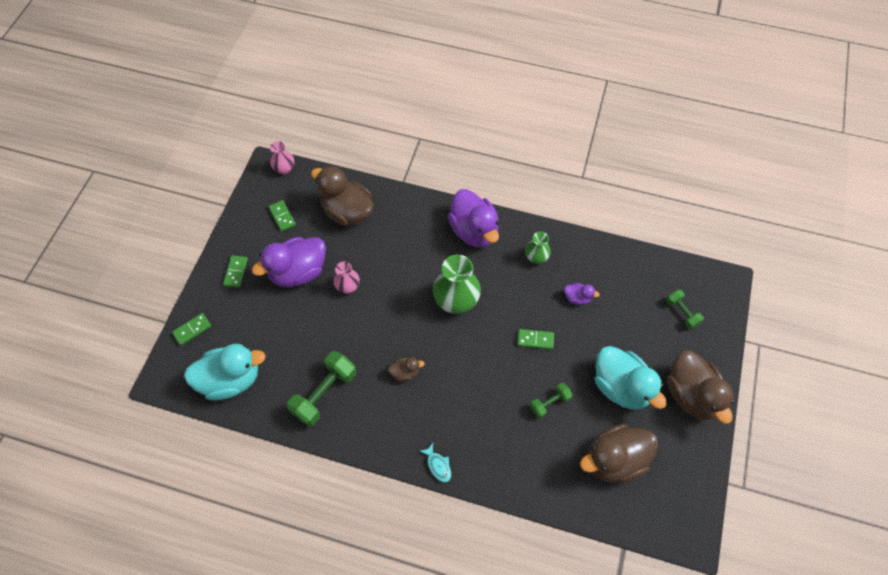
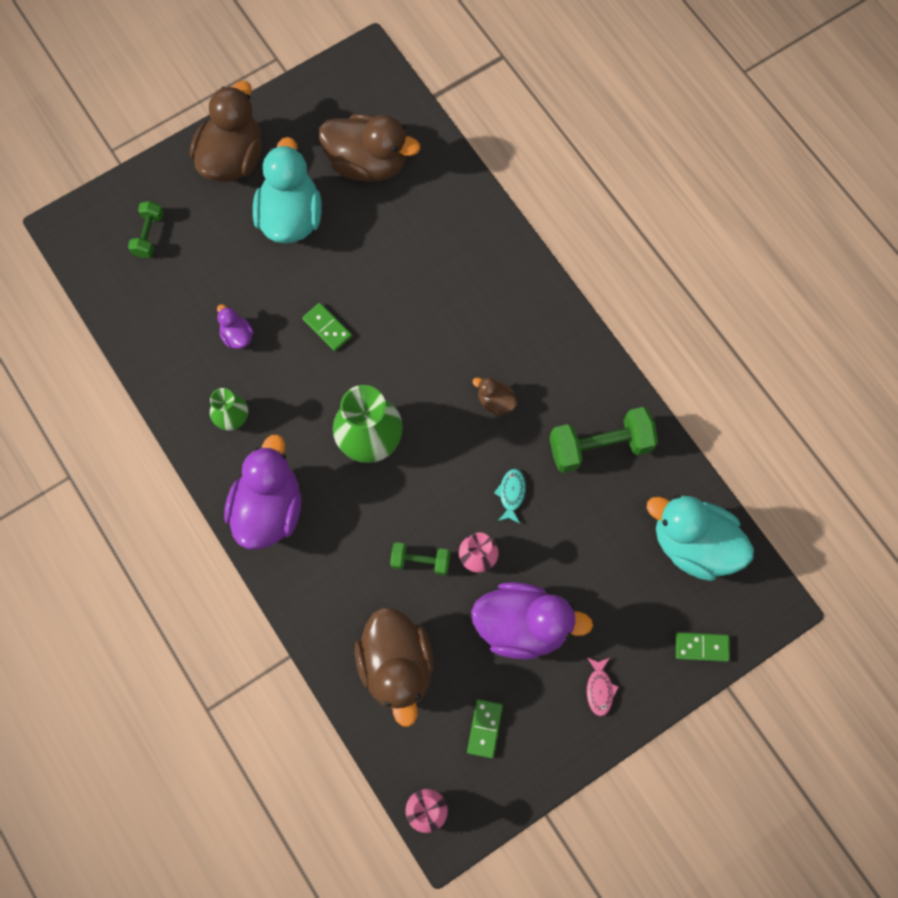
camera: 140 degrees left, 10 degrees up
green domino [223,255,248,288] -> pink fish [587,658,618,716]
turquoise fish [420,443,451,483] -> turquoise fish moved to [494,469,526,524]
green dumbbell [530,383,573,419] -> green dumbbell moved to [390,542,450,575]

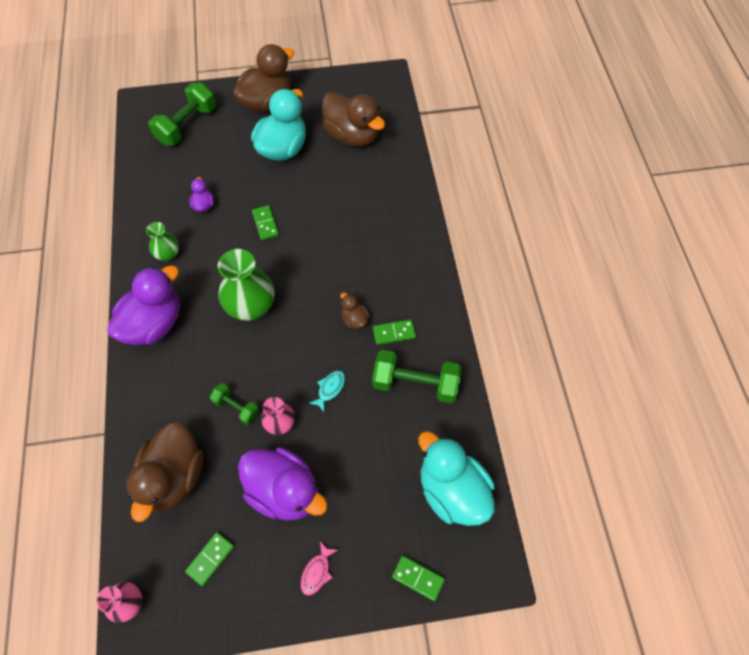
camera: 25 degrees right, 10 degrees down
green dumbbell [128,201,164,258] -> green dumbbell [149,83,216,145], size x1.78
none -> green domino [373,320,416,345]

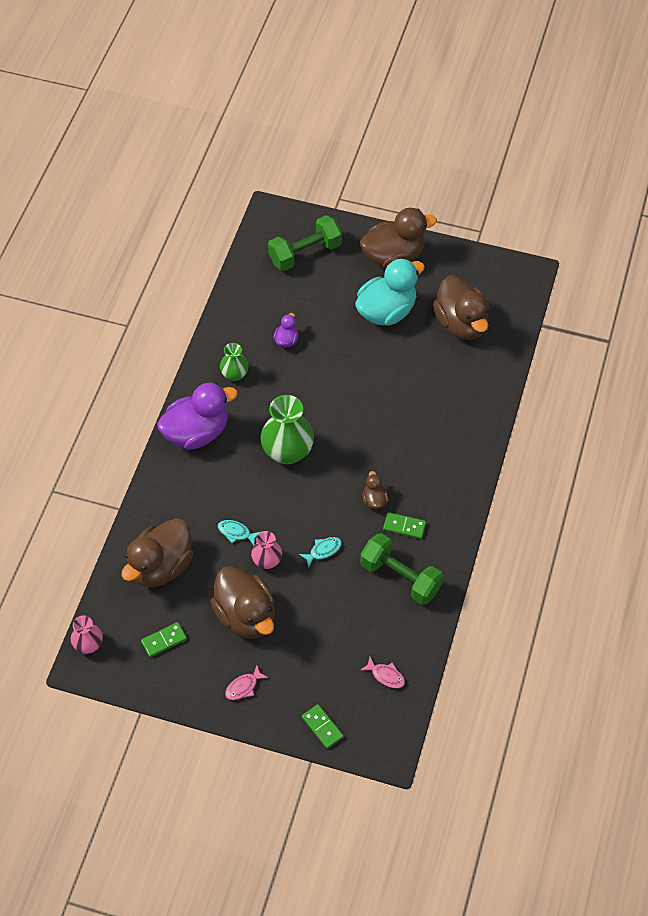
camera: 25 degrees right, 5 degrees down
green dumbbell [210,383,259,425] -> turquoise fish [218,520,260,545]
purple duck [238,447,328,520] -> brown duck [210,566,275,639]
green domino [252,205,279,240] -> none
turquoise duck [418,431,495,526] -> pink fish [361,657,405,688]

